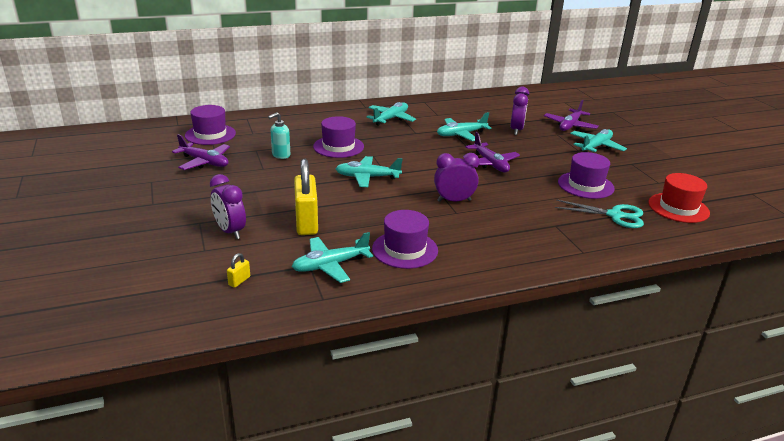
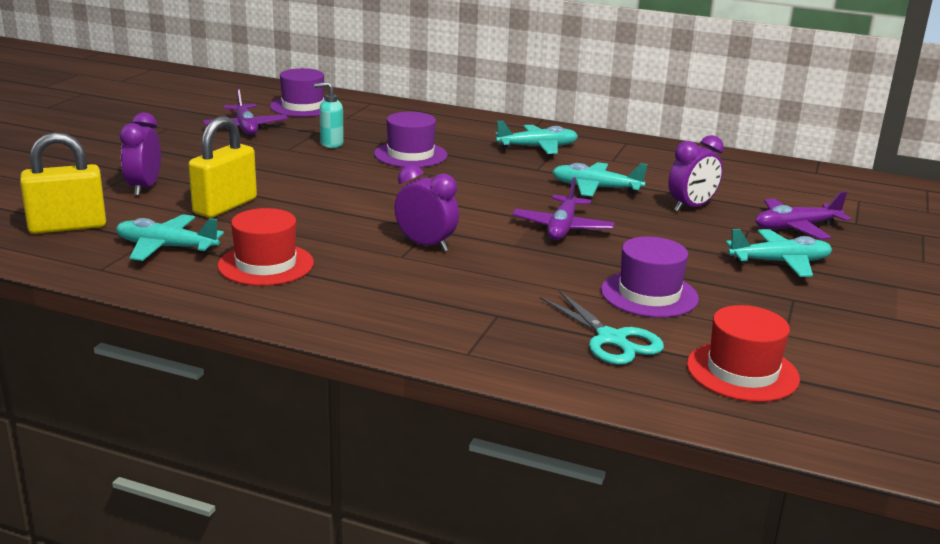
camera: 40 degrees right, 5 degrees down
yellow padlock [227,253,250,288] -> yellow padlock [20,132,106,234], size x2.45
turquoise plane [336,156,403,187] -> none
purple hat [372,210,438,269] -> red hat [217,208,314,286]

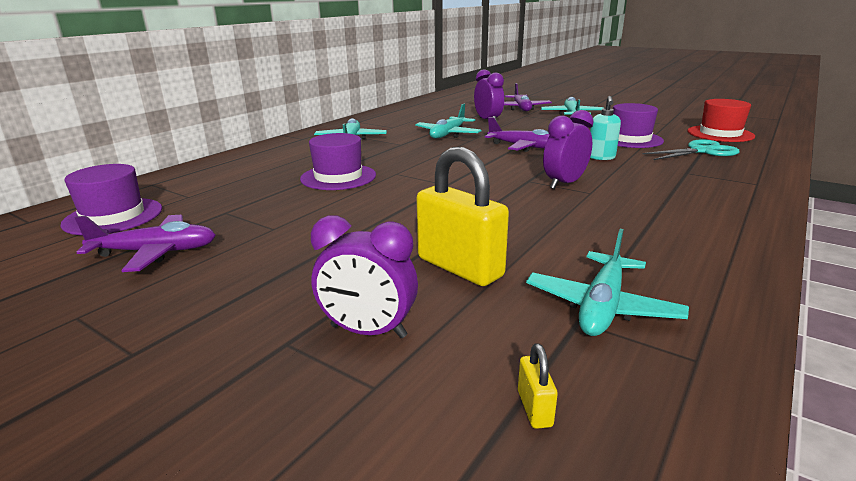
camera: 75 degrees left, 0 degrees up
yellow padlock [20,132,106,234] -> yellow padlock [518,343,558,429], size x0.41
red hat [217,208,314,286] -> none
turquoise soap dispenser [314,82,344,148] -> turquoise soap dispenser moved to [590,96,621,160]

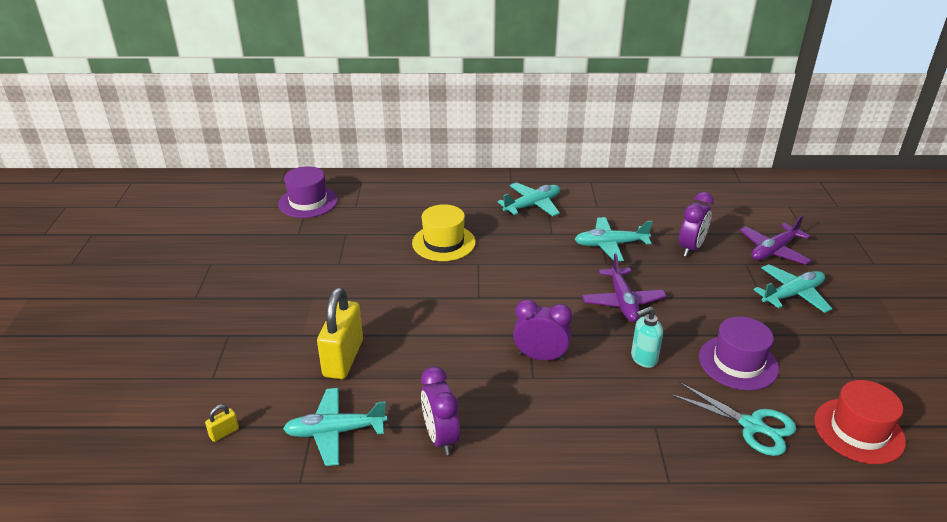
camera: 55 degrees right, 10 degrees up
purple plane [75,215,216,272] -> none
purple hat [300,133,376,190] -> yellow hat [412,204,476,261]
purple clock [311,215,418,338] -> purple clock moved to [421,367,460,455]

